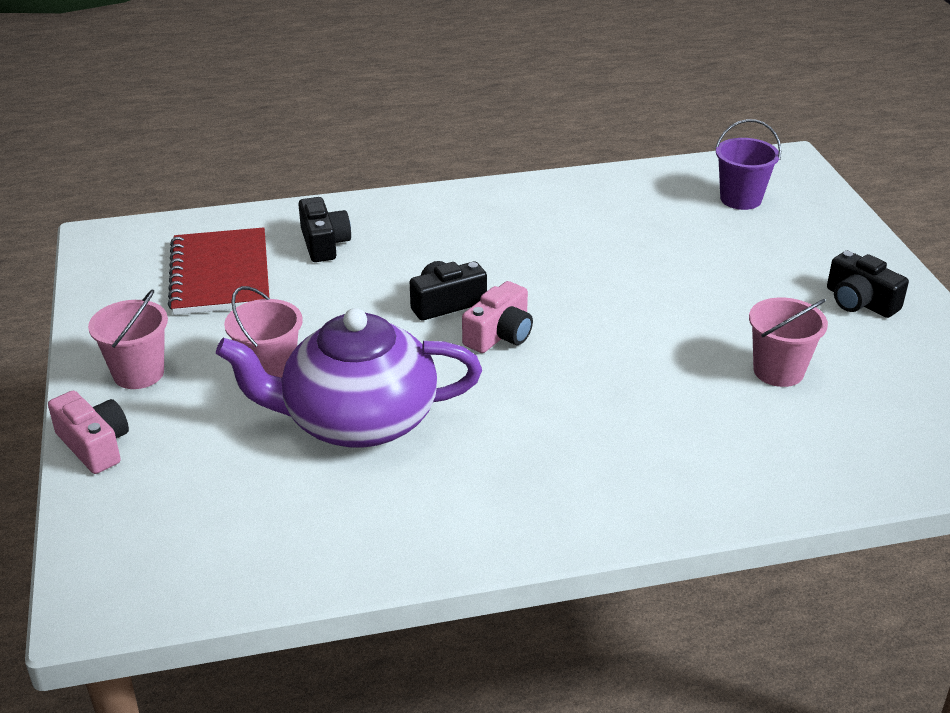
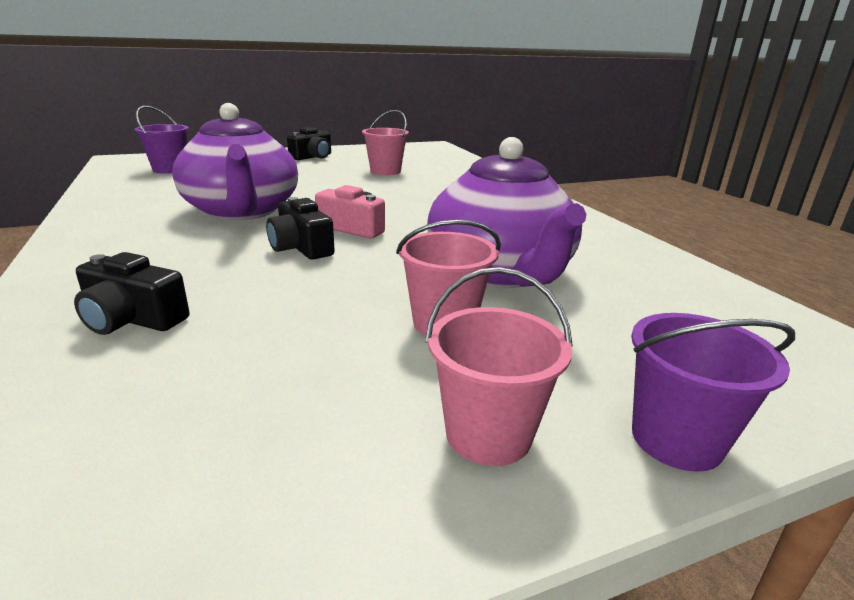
camera: 100 degrees left, 10 degrees down
pink camera [48,391,129,474] -> purple bucket [631,313,795,472]
red notebook [168,227,269,315] -> none
black camera [298,197,351,262] -> black camera turned 135 degrees counterclockwise [74,252,190,335]
none -> purple teapot [172,103,298,221]

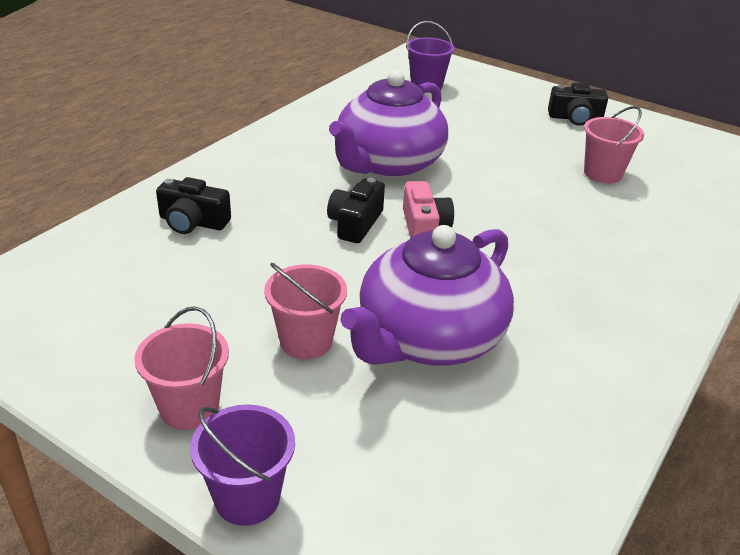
camera: 55 degrees right, 10 degrees up
black camera [74,252,190,335] -> black camera turned 60 degrees counterclockwise [156,177,231,234]

